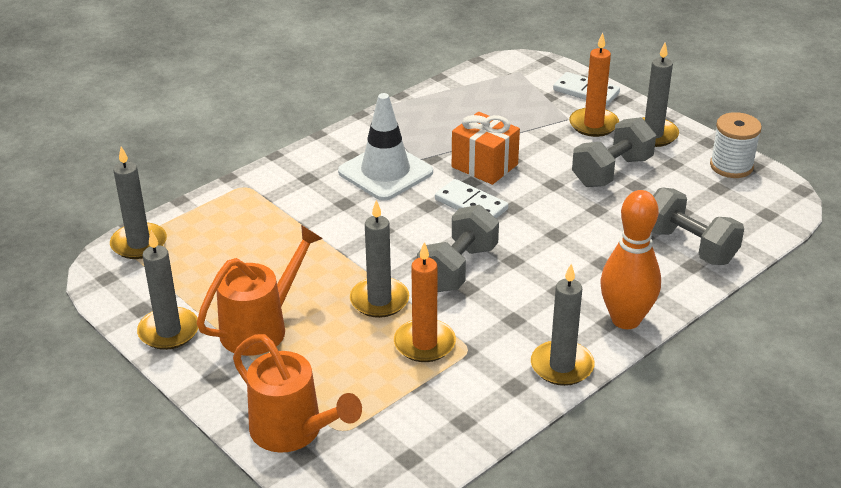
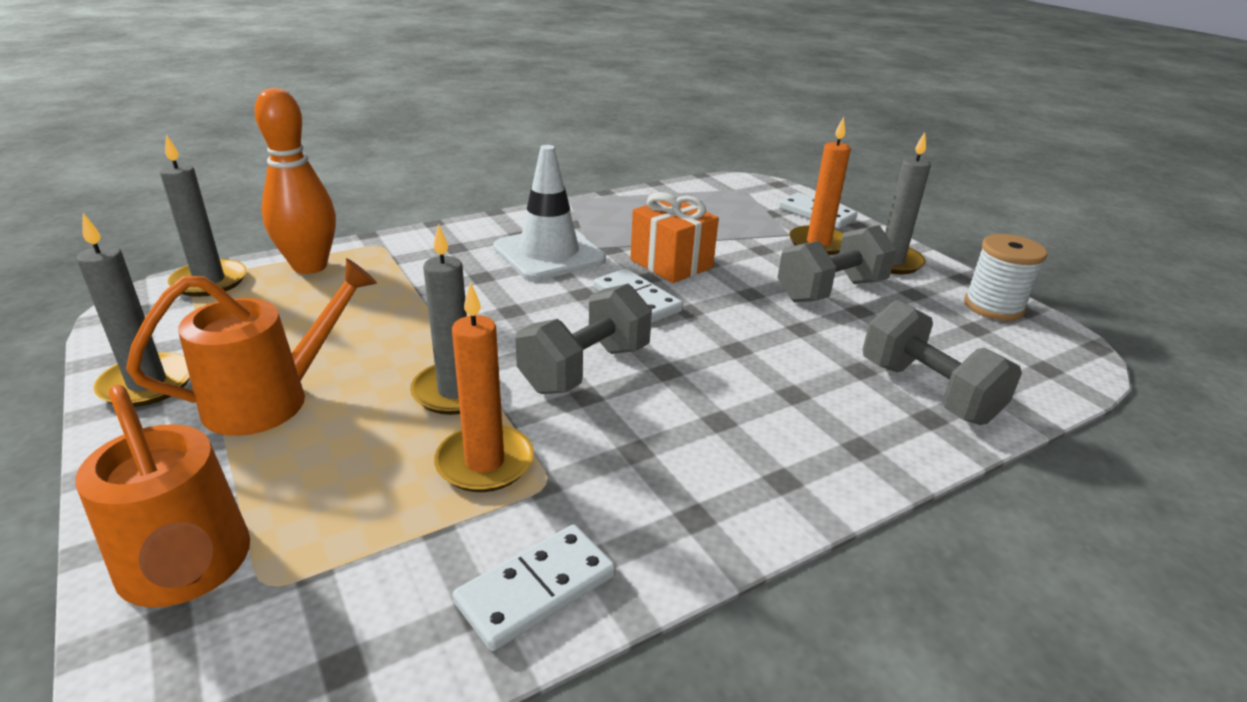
camera: 10 degrees right, 5 degrees down
grey candle [531,264,594,386] -> none
orange bowling pin [600,190,661,329] -> orange bowling pin moved to [254,88,336,274]
none -> white domino [453,524,616,651]

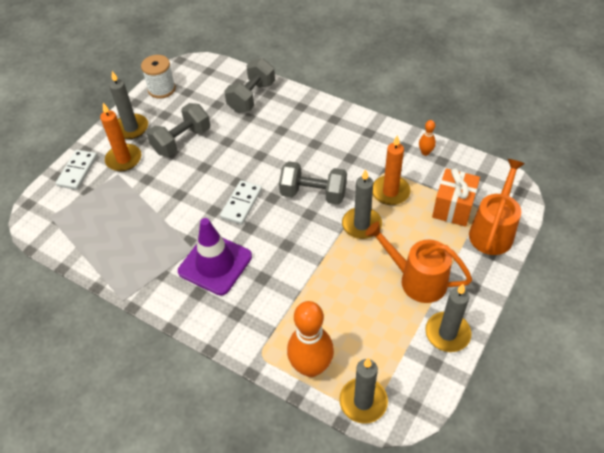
camera: 115 degrees left, 20 degrees up
white domino [453,524,616,651] -> orange bowling pin [419,120,436,156]
white traffic cone [493,145,606,281] -> purple traffic cone [178,218,252,296]
orange gift [630,192,719,283] -> orange gift moved to [432,168,480,227]
grey dumbbell [777,225,897,303] -> grey dumbbell turned 75 degrees counterclockwise [147,103,210,157]

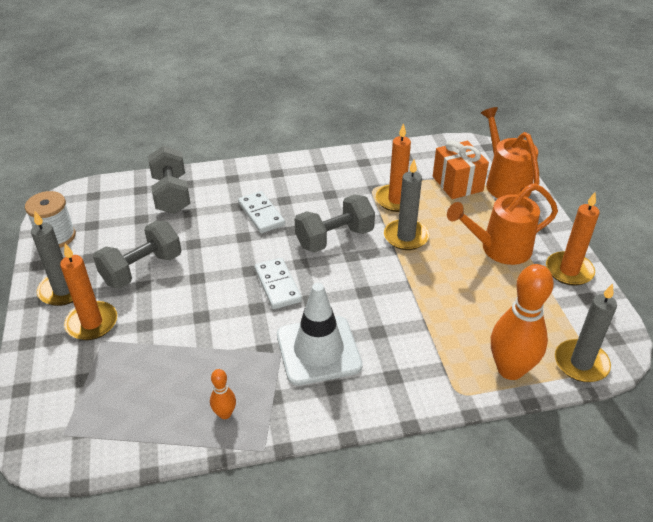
camera: 45 degrees left, 10 degrees down
white domino [56,150,97,190] -> white domino moved to [238,191,285,233]
grey dumbbell [147,103,210,157] -> grey dumbbell turned 45 degrees clockwise [93,221,181,289]
purple traffic cone [178,218,252,296] -> white traffic cone [277,283,363,386]
orange bowling pin [419,120,436,156] -> orange bowling pin moved to [210,369,236,419]
grey candle [425,284,472,352] -> orange candle [546,192,599,286]

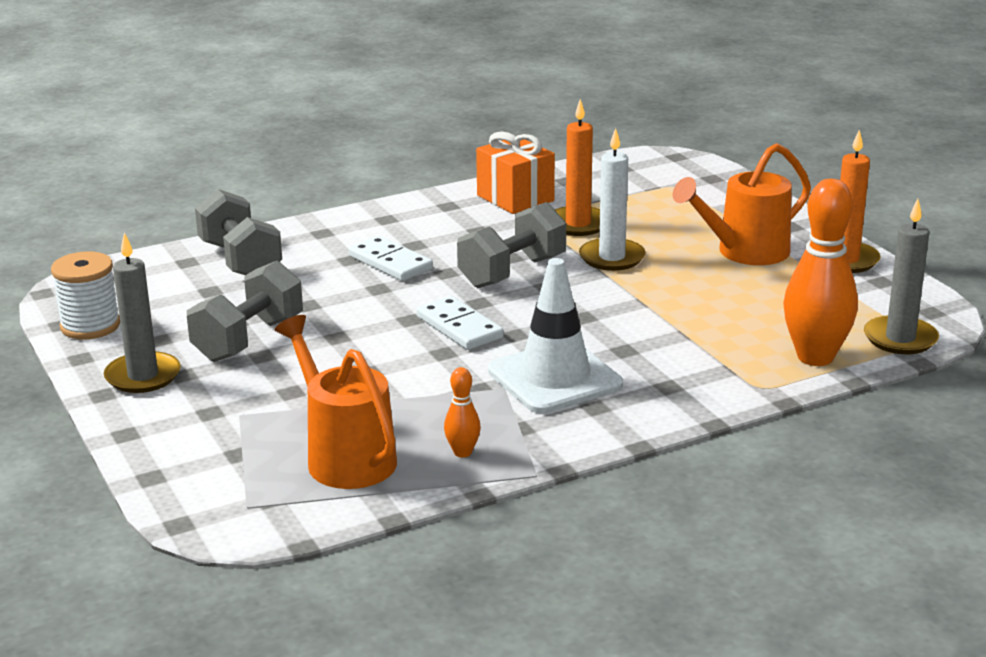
camera: 15 degrees left, 15 degrees down
orange candle [60,243,117,340] -> none
grey candle [384,159,429,250] -> white candle [579,128,645,271]
orange gift [433,140,489,199] -> orange gift moved to [476,132,555,214]
orange watering can [481,107,539,198] -> orange watering can moved to [275,315,397,489]

